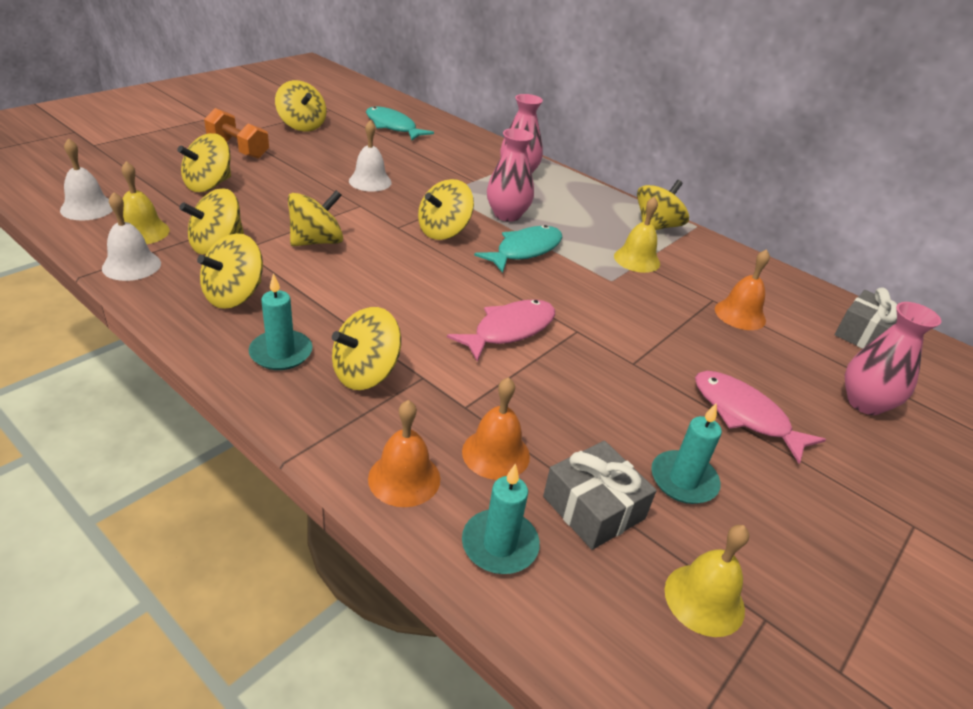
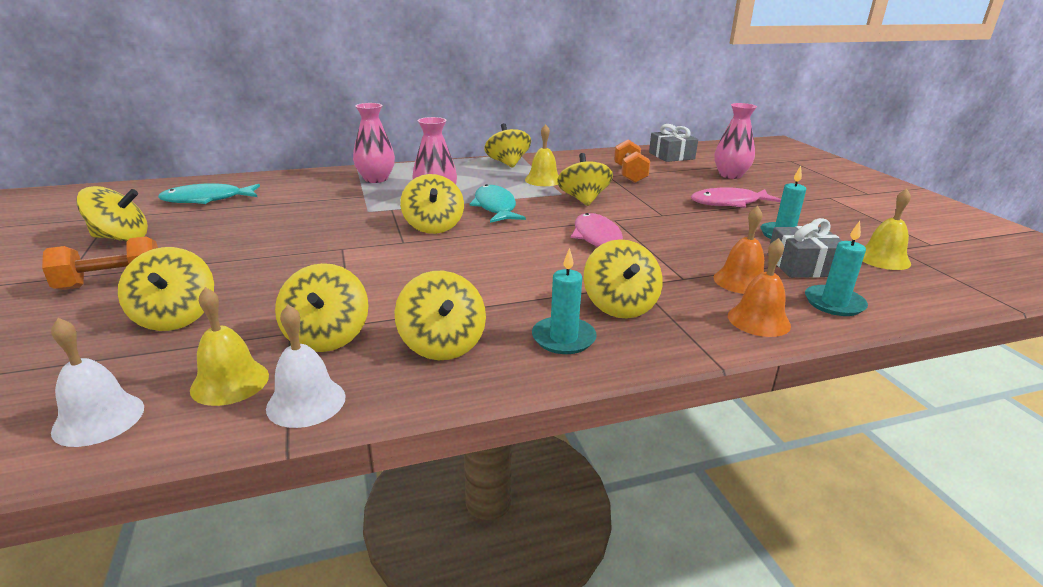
camera: 55 degrees left, 10 degrees down
yellow spinning top [288,190,343,246] -> yellow spinning top moved to [557,153,613,206]
white bell [349,120,392,192] -> none
orange bell [715,249,770,330] -> orange dumbbell [614,139,651,183]

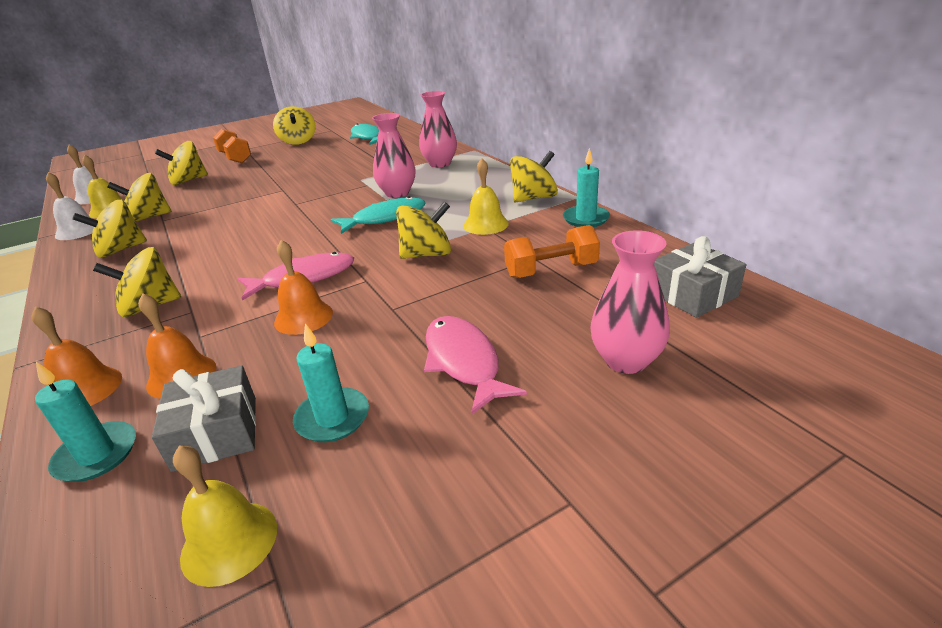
camera: 80 degrees right, 5 degrees up
yellow spinning top [400,174,464,234] -> none
turquoise candle [532,247,597,354] -> turquoise candle moved to [563,148,610,227]
none -> orange bell [274,240,333,335]

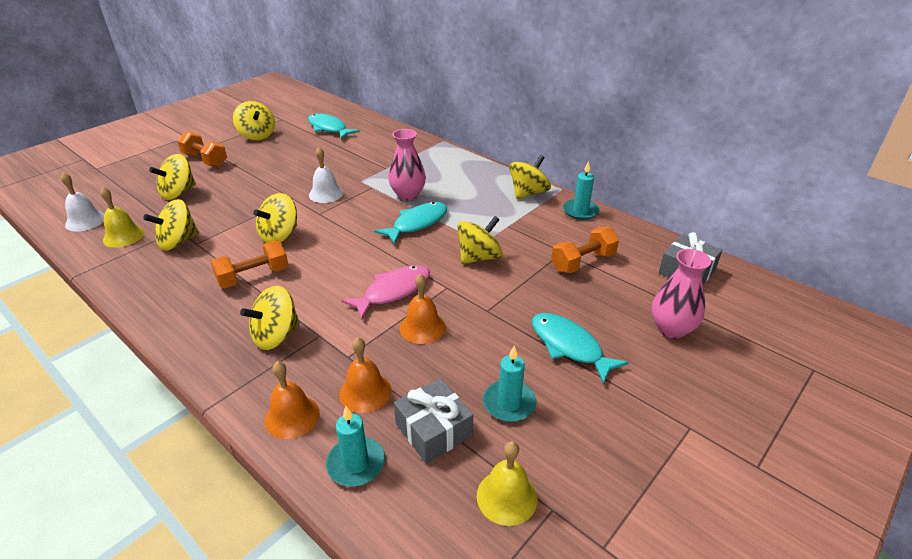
camera: 20 degrees left, 5 degrees up
white bell [46,172,94,240] -> white bell moved to [309,147,344,203]
yellow spinning top [73,200,147,258] -> yellow spinning top moved to [253,193,297,243]
pink vase [419,91,457,167] -> none
pink fish [424,316,527,414] -> turquoise fish [532,313,629,384]
yellow bell [463,158,509,235] -> none
none -> orange dumbbell [211,240,288,288]

